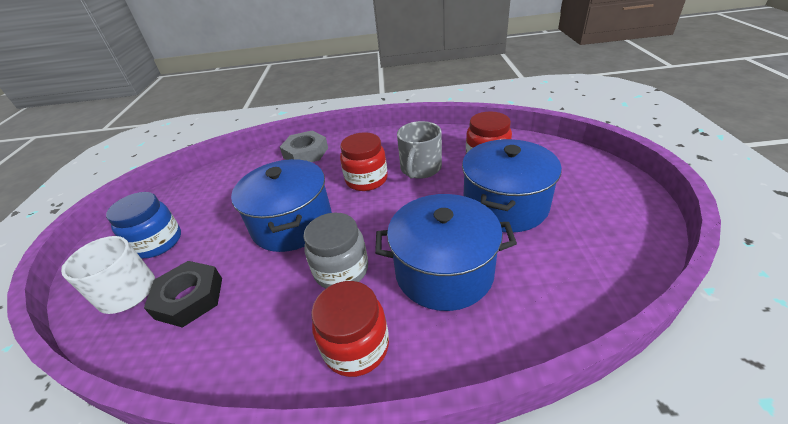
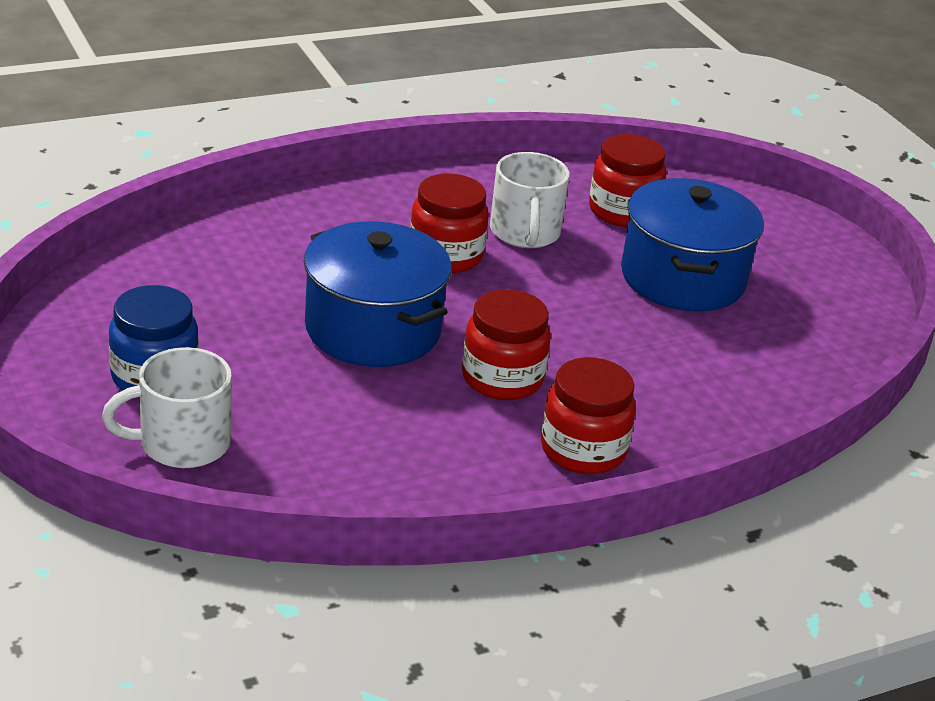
camera: 30 degrees left, 5 degrees down
black nut [144,261,222,328] -> none
grey nut [280,131,328,162] -> none
grey jar [304,213,368,288] -> red jar [462,289,551,400]
blue pot [375,194,517,311] -> none
grey mug [397,121,442,179] -> white mug [490,152,570,248]

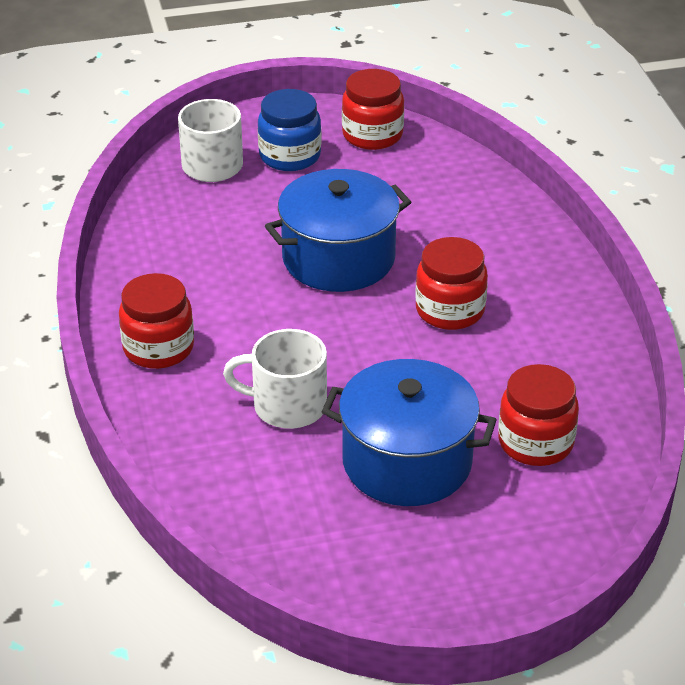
camera: 105 degrees right, 5 degrees up
red jar [462,289,551,400] -> red jar moved to [342,69,404,150]
white mug [490,152,570,248] -> white mug moved to [223,329,327,429]

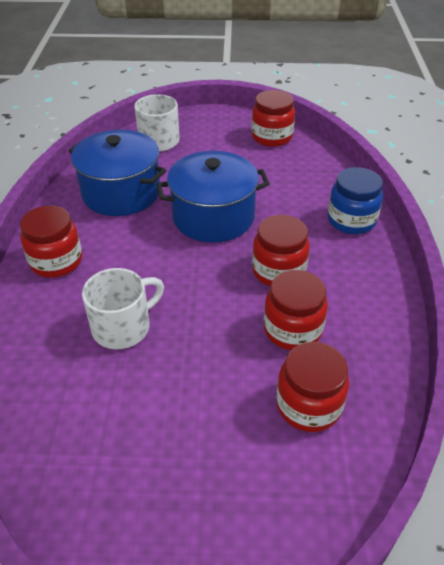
camera: 15 degrees right, 5 degrees up
white mug [223,329,327,429] -> white mug turned 120 degrees clockwise [82,268,164,349]
blue jar [258,89,321,171] -> blue jar moved to [328,167,383,234]
blue pot [322,359,497,506] -> blue pot moved to [69,130,166,216]
none -> red jar [264,270,328,350]

